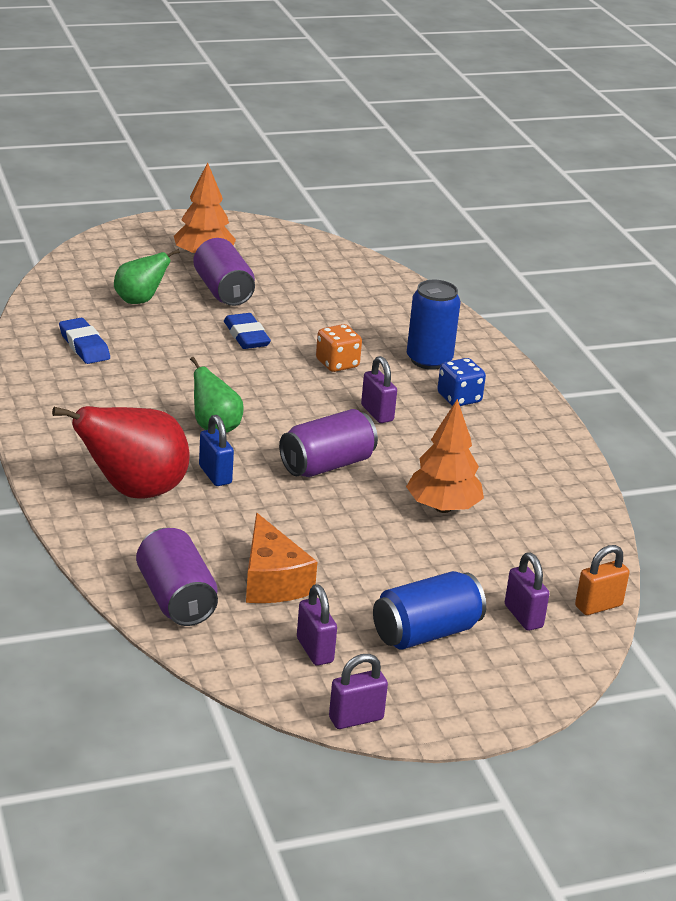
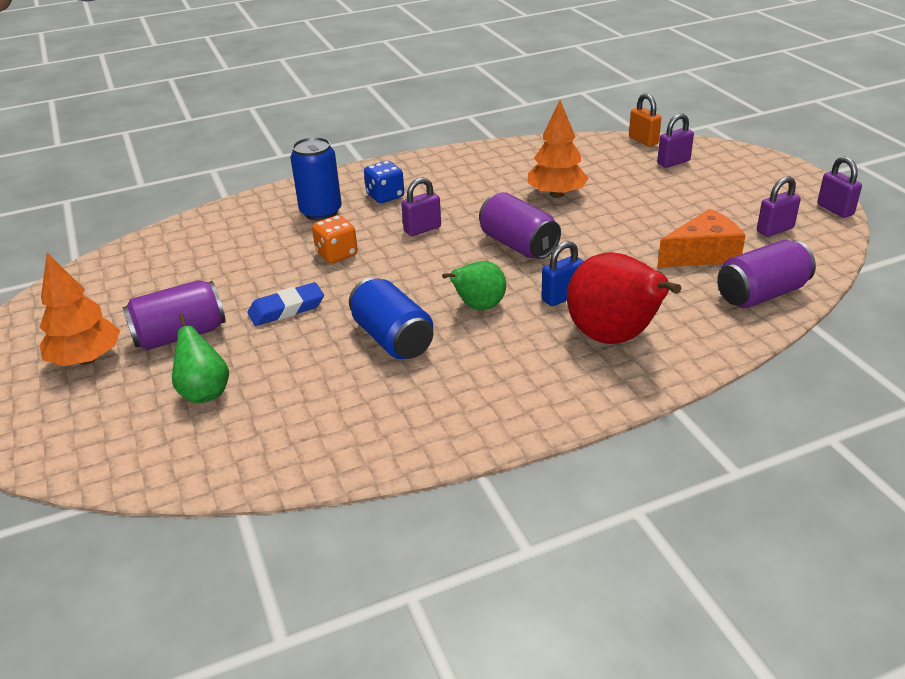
camera: 90 degrees left, 5 degrees up
blue eraser [59,318,110,364] -> none
blue can [373,571,486,650] -> blue can moved to [349,277,433,359]

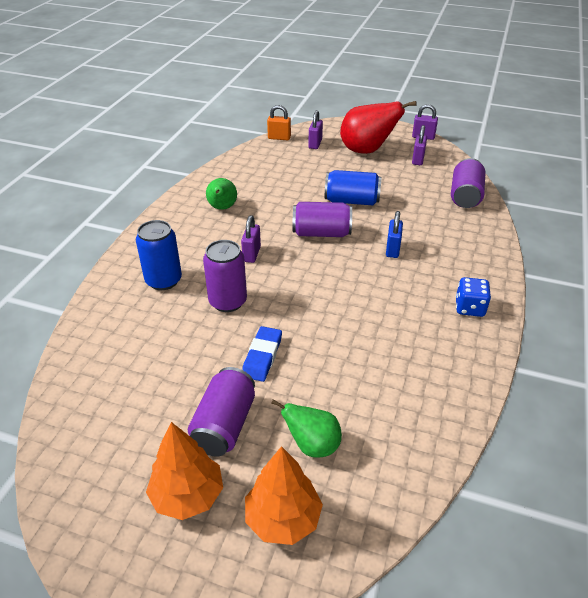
camera: 50 degrees left, 5 degrees up
orange dice [312,215,358,263] -> purple can [203,240,247,312]
blue can [349,277,433,359] -> blue can moved to [325,170,381,205]
blue dice [364,161,404,203] -> blue dice moved to [456,277,491,317]
green pear [442,261,506,310] -> green pear moved to [206,178,237,210]
orange tree [528,100,589,198] -> orange tree moved to [245,446,323,545]
red pear [567,252,681,344] -> red pear moved to [340,101,417,154]
orange cheese [657,209,746,267] -> none

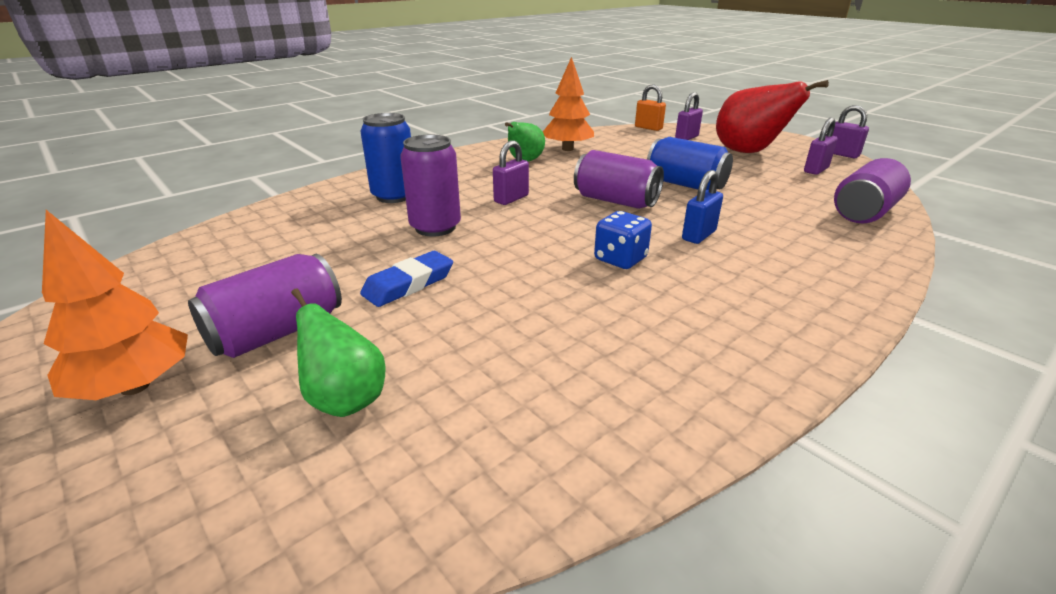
camera: 30 degrees right, 10 degrees down
orange tree [245,446,323,545] -> orange tree moved to [543,57,594,151]
blue dice [456,277,491,317] -> blue dice moved to [594,211,652,269]

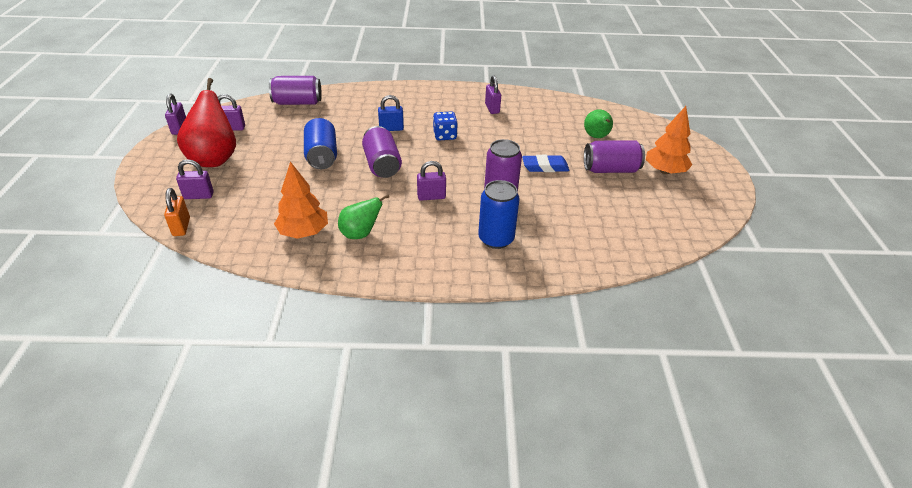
camera: 140 degrees left, 10 degrees up
none -> purple padlock [485,75,501,114]

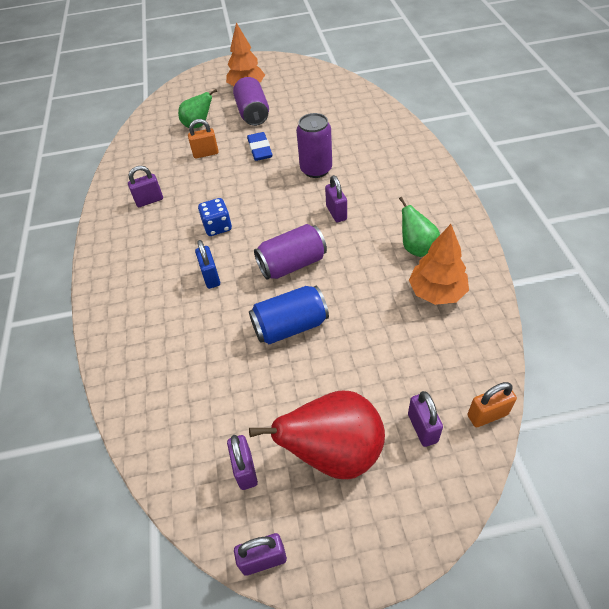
camera: 95 degrees left, 10 degrees up
purple can [269,76,322,105] -> none
blue can [478,180,520,249] -> none
none -> orange padlock [188,119,219,159]

